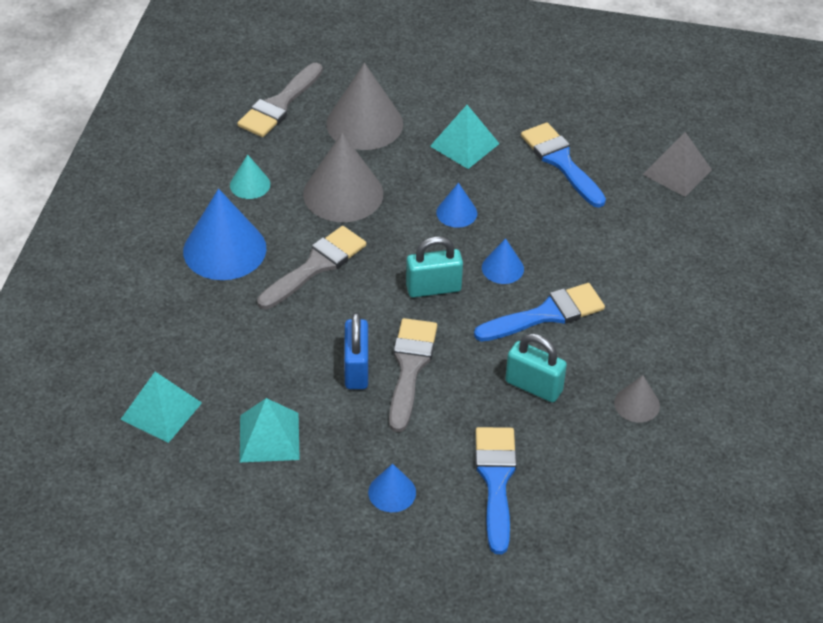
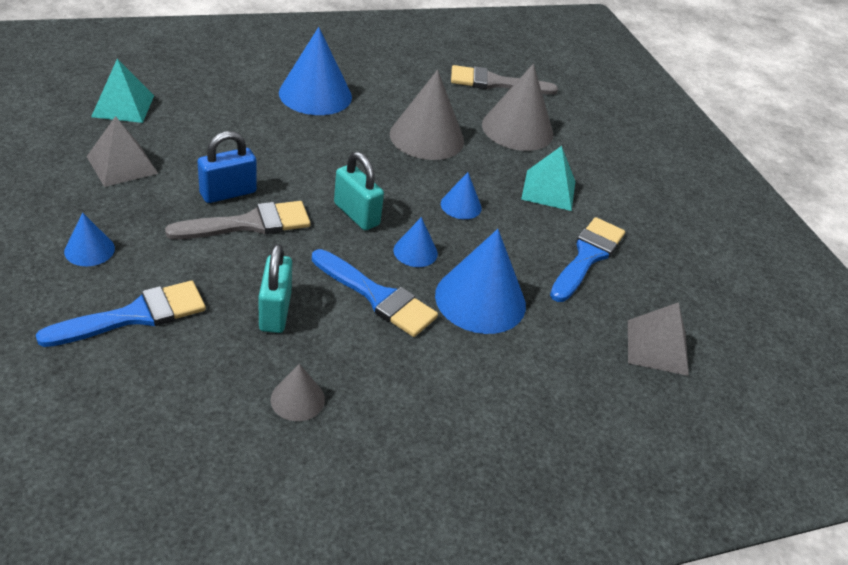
camera: 55 degrees right, 5 degrees down
turquoise cone [230,154,270,199] -> none
turquoise pyramid [240,398,300,462] -> grey pyramid [86,116,158,187]
grey brush [257,226,366,309] -> none
none -> blue cone [435,229,526,334]

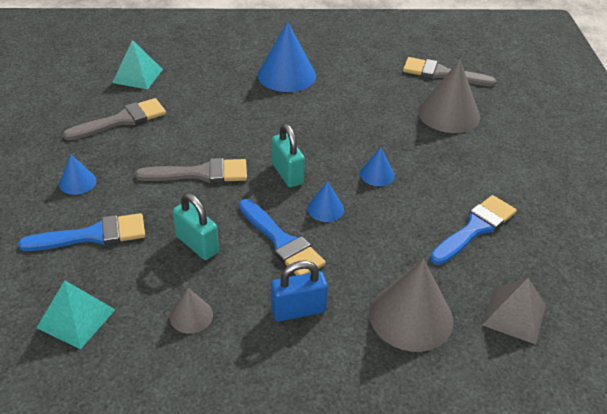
camera: 20 degrees right, 0 degrees up
grey pyramid [86,116,158,187] -> grey brush [63,98,166,140]
blue padlock [197,131,257,203] -> blue padlock moved to [271,261,328,322]
turquoise padlock [259,244,292,333] -> turquoise padlock turned 60 degrees counterclockwise [173,193,219,260]
grey cone [390,70,464,160] -> grey cone moved to [369,259,453,352]
blue cone [435,229,526,334] -> none
turquoise pyramid [521,146,575,211] -> turquoise pyramid moved to [37,280,115,349]

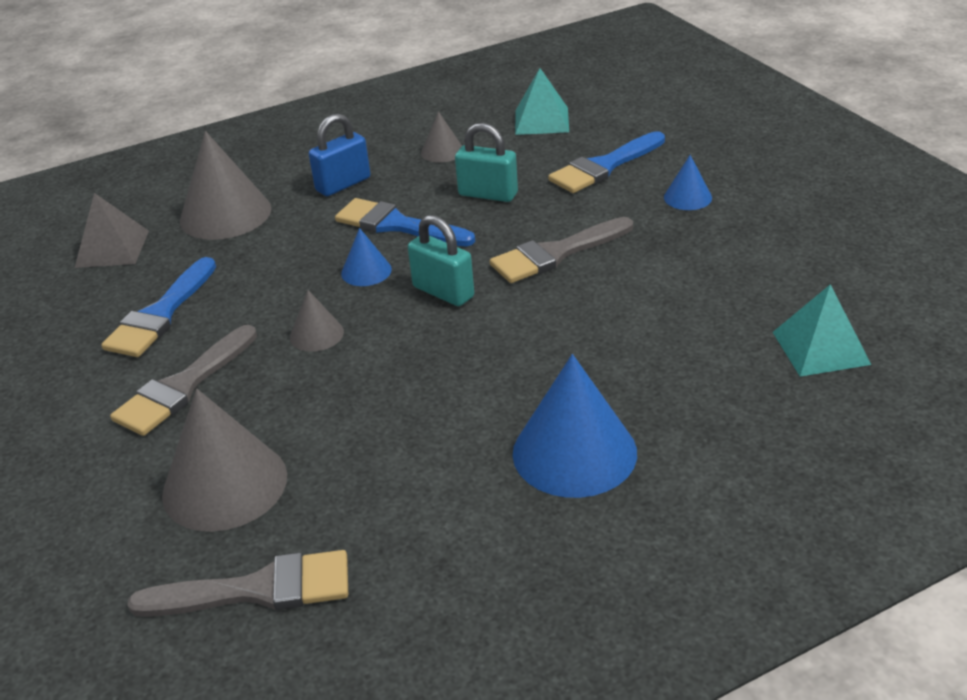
camera: 160 degrees right, 5 degrees down
grey brush [63,98,166,140] -> grey brush moved to [110,325,257,436]
blue cone [360,147,395,186] -> grey cone [290,290,344,352]

